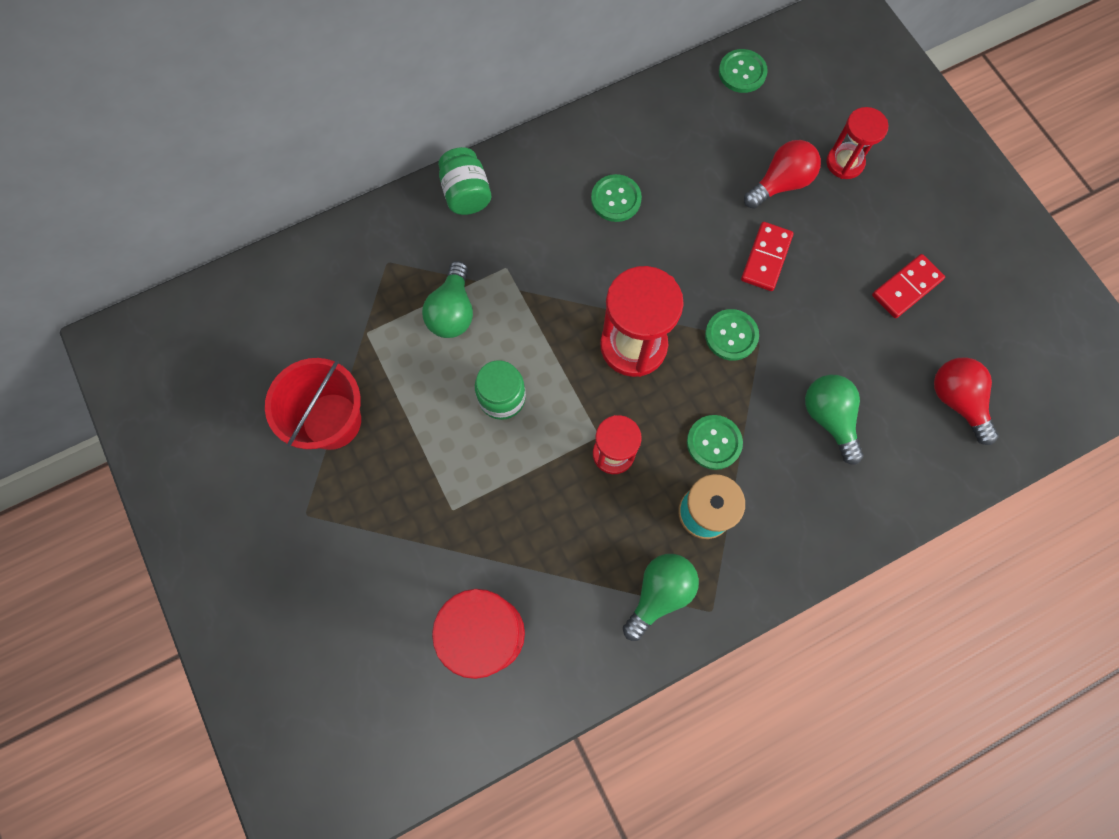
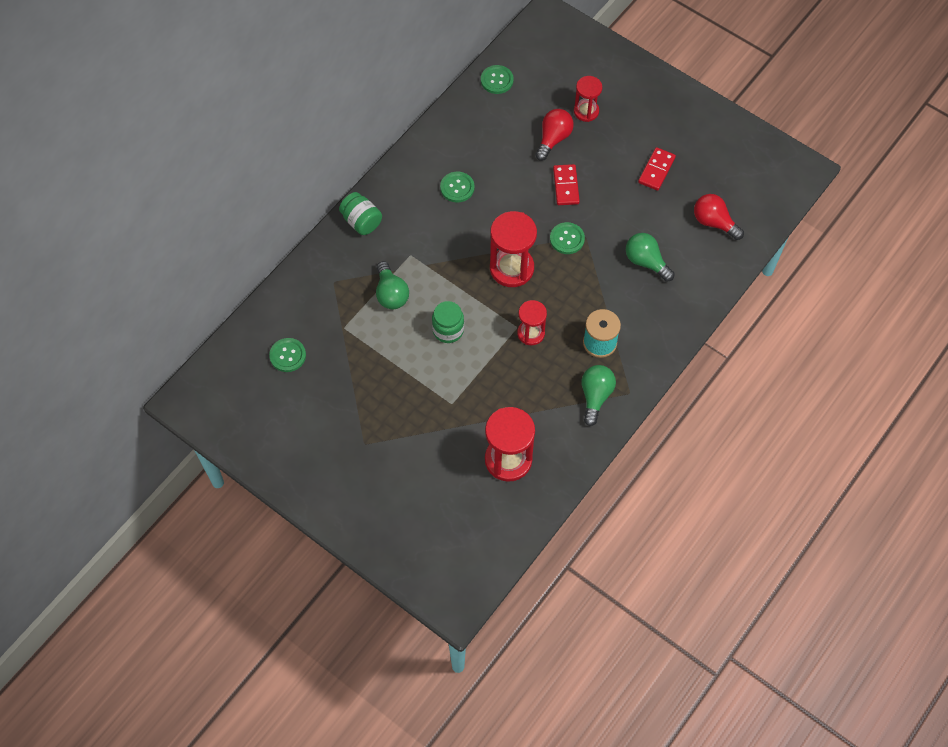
camera: 25 degrees left, 10 degrees down
red bucket [265,358,361,450] -> none
green button [687,415,743,470] -> green button moved to [269,338,306,372]

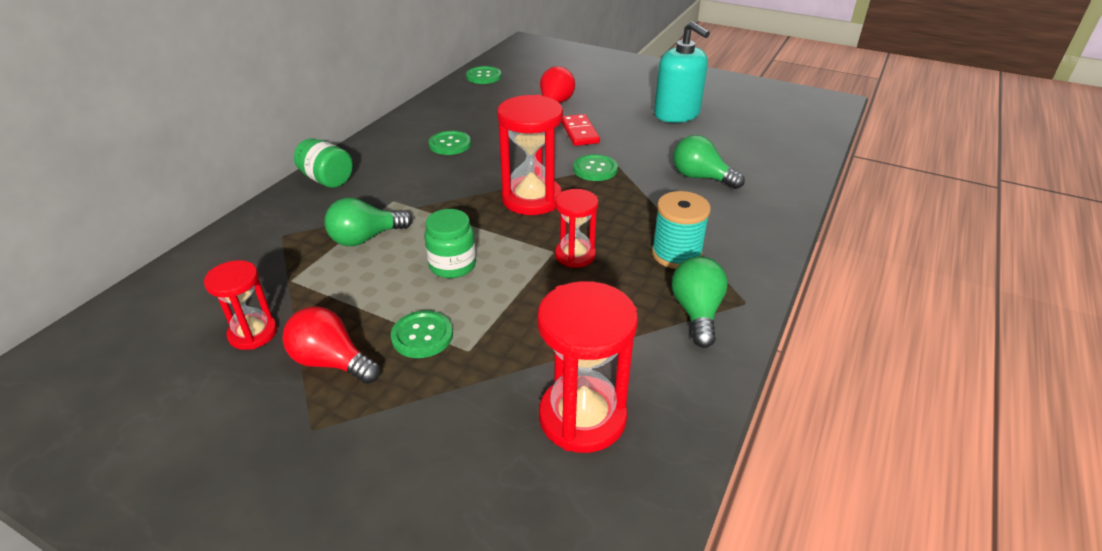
camera: 10 degrees left, 25 degrees down
green button [269,338,306,372] -> green button moved to [391,311,453,358]
green light bulb [376,261,409,309] -> green light bulb turned 90 degrees clockwise [324,197,412,246]
red hourglass [574,76,602,122] -> red hourglass moved to [204,260,277,350]
red domino [638,147,676,191] -> turquoise soap dispenser [654,21,710,123]
red light bulb [694,194,744,240] -> red light bulb moved to [283,306,380,384]

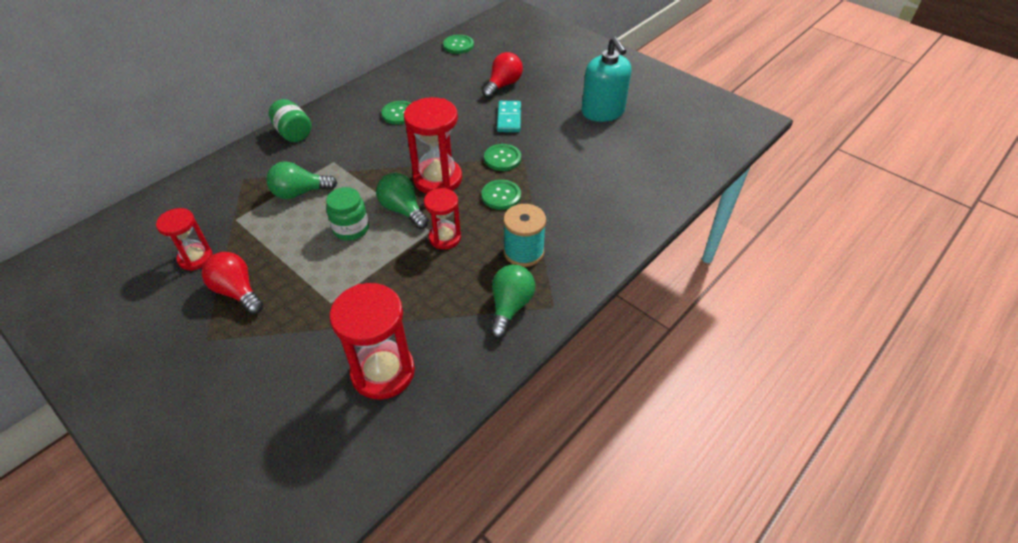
camera: 15 degrees right, 10 degrees up
green button [391,311,453,358] -> green button moved to [481,180,521,210]
red domino [561,114,600,146] -> turquoise domino [497,101,521,132]
green light bulb [673,135,745,189] -> green light bulb moved to [376,173,429,229]

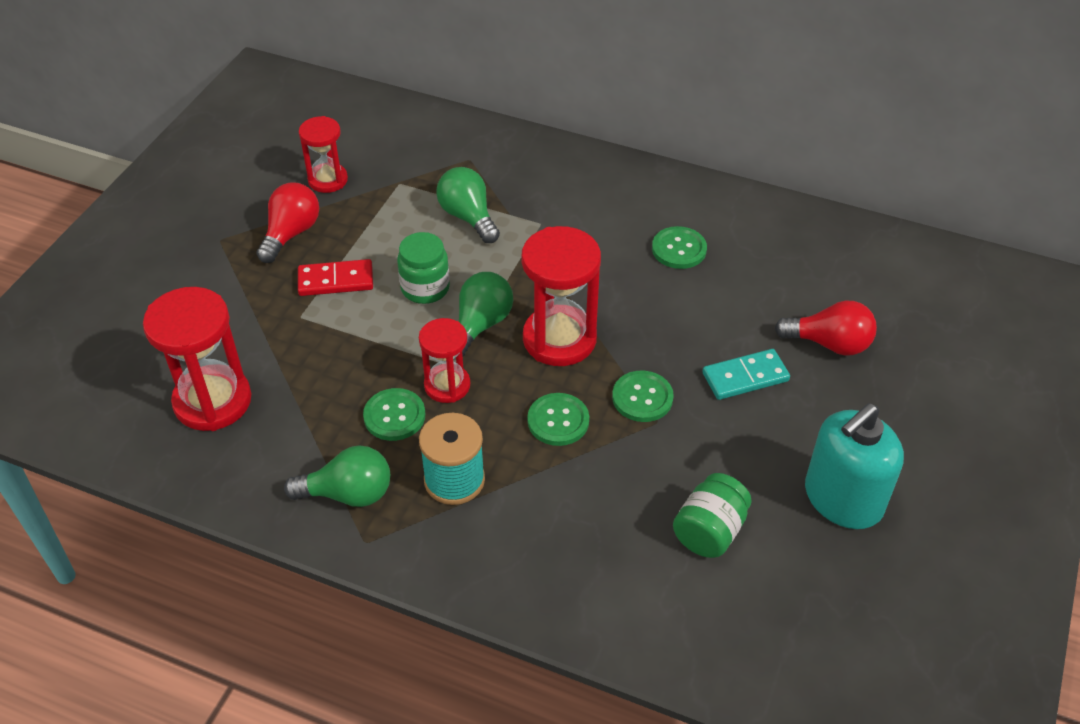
camera: 70 degrees right, 0 degrees up
green jar [269,99,312,142] -> green jar moved to [673,473,752,558]
green button [443,35,474,54] -> green button moved to [363,388,425,441]
none -> red domino [298,259,373,296]

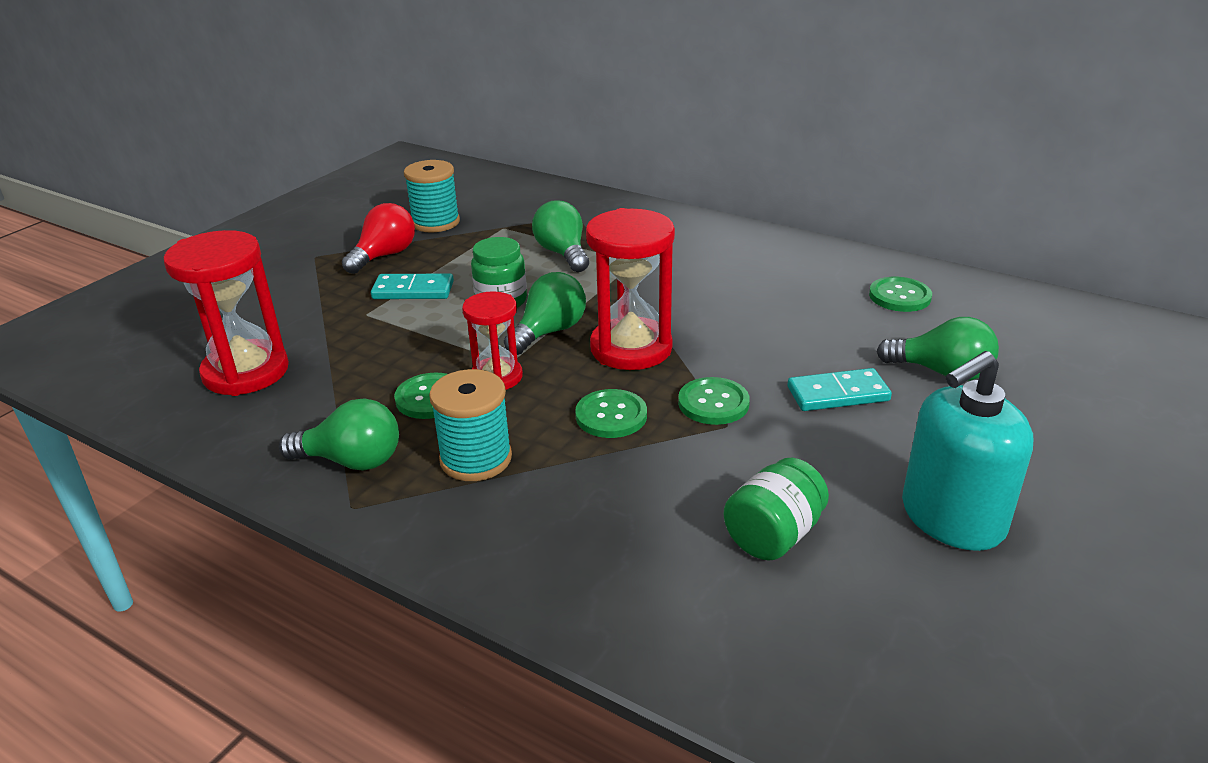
camera: 10 degrees right, 15 degrees down
red domino [298,259,373,296] -> turquoise domino [371,274,454,299]
red hourglass [299,116,348,193] -> turquoise spool [404,160,460,232]
green button [652,226,707,269] -> green button moved to [869,277,932,312]
red light bulb [775,301,877,356] -> green light bulb [876,317,999,381]

